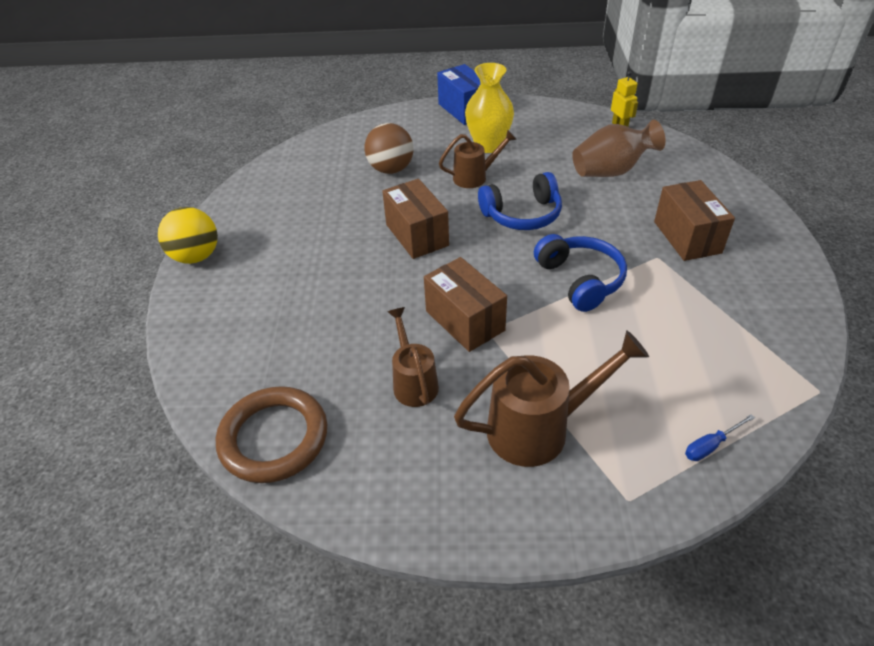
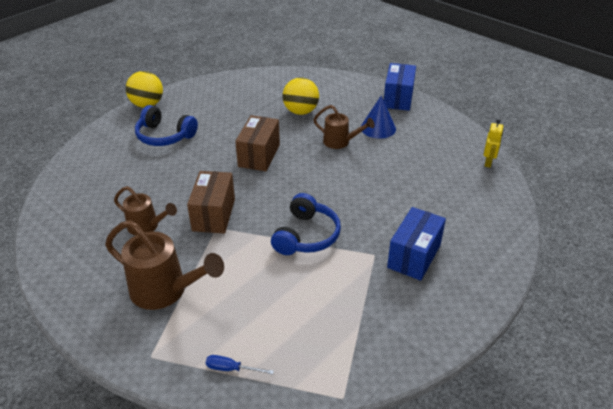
camera: 40 degrees right, 5 degrees down
brown ring [216,386,327,483] -> none
brown ball [365,123,413,174] -> yellow ball [283,77,319,115]
brown watering can [388,307,439,407] -> brown watering can turned 90 degrees clockwise [114,186,177,235]
yellow vase [465,63,514,153] -> blue cone [361,95,396,139]
blue headphones [478,172,562,230] -> blue headphones moved to [135,105,198,146]
brown vase [572,120,666,177] -> none
brown box [654,180,735,261] -> blue box [387,207,446,281]

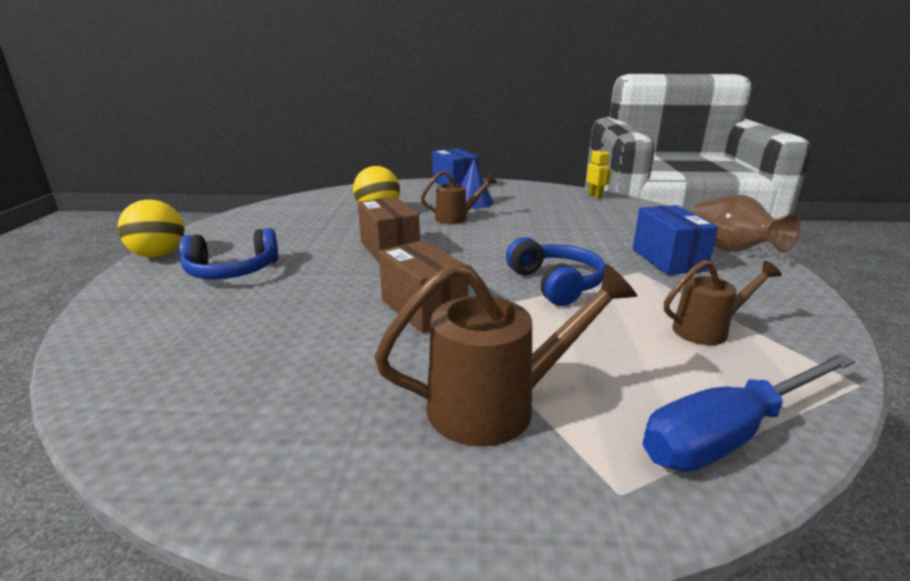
camera: 40 degrees left, 15 degrees down
brown watering can [114,186,177,235] -> brown watering can moved to [664,260,782,345]
blue screwdriver [206,355,274,374] -> blue screwdriver [643,353,855,472], size x2.46
none -> brown vase [690,195,800,252]

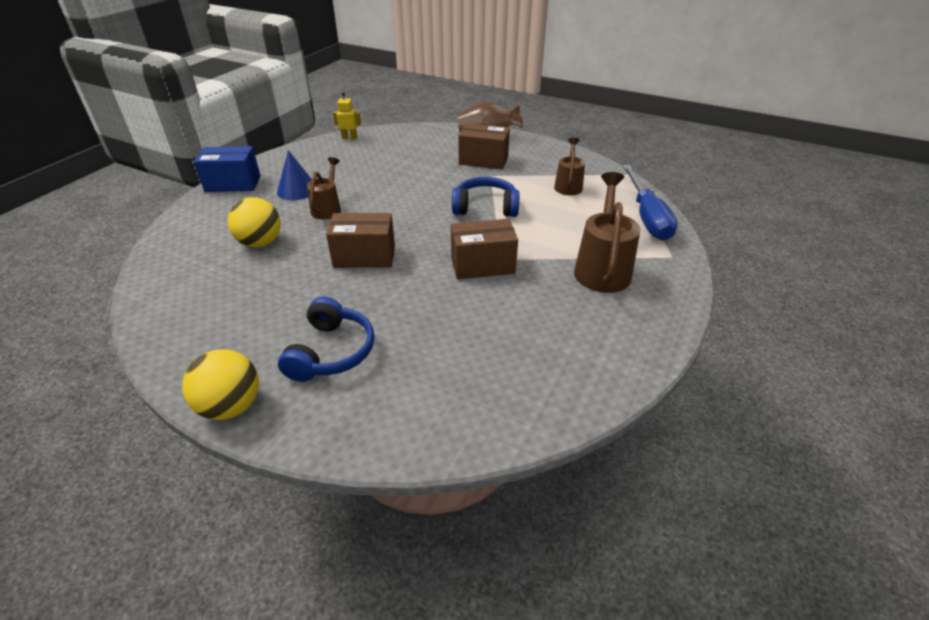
camera: 65 degrees left, 15 degrees up
blue box [633,205,718,275] -> brown box [458,123,510,169]

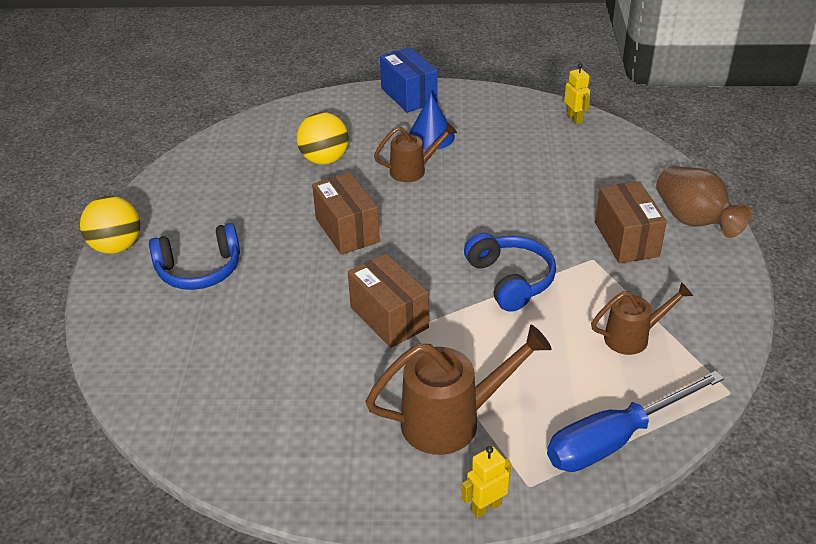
camera: 65 degrees right, 0 degrees up
none -> yellow robot [462,446,511,518]

